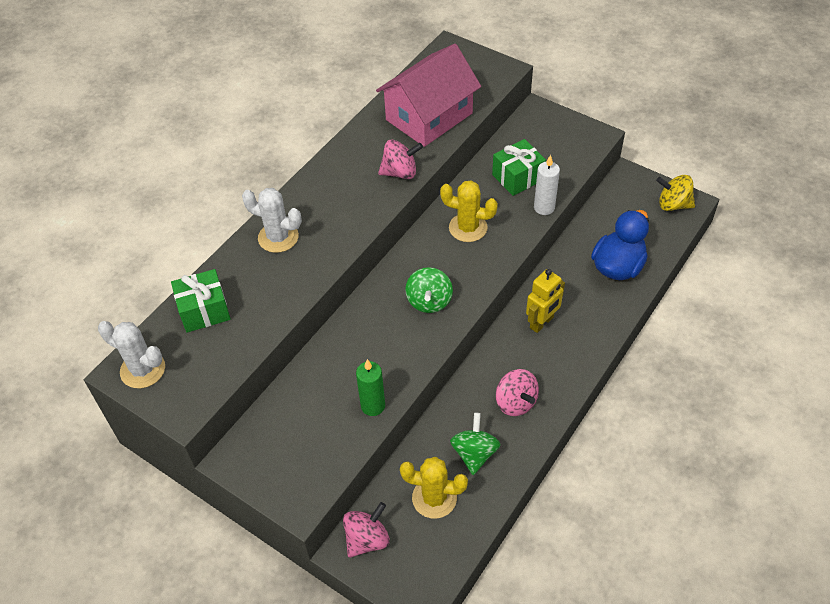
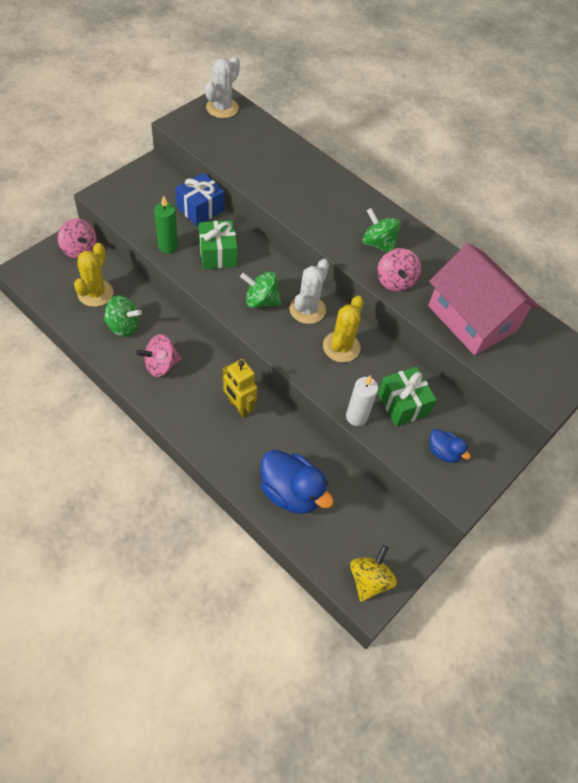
camera: 90 degrees right, 5 degrees up
green gift [171,269,231,333] -> green gift moved to [198,220,238,269]
white cactus [242,188,302,253] -> white cactus moved to [289,259,329,324]
none -> blue gift [175,173,224,226]
none -> green spinning top [362,208,400,253]
none -> blue duck [430,429,471,463]

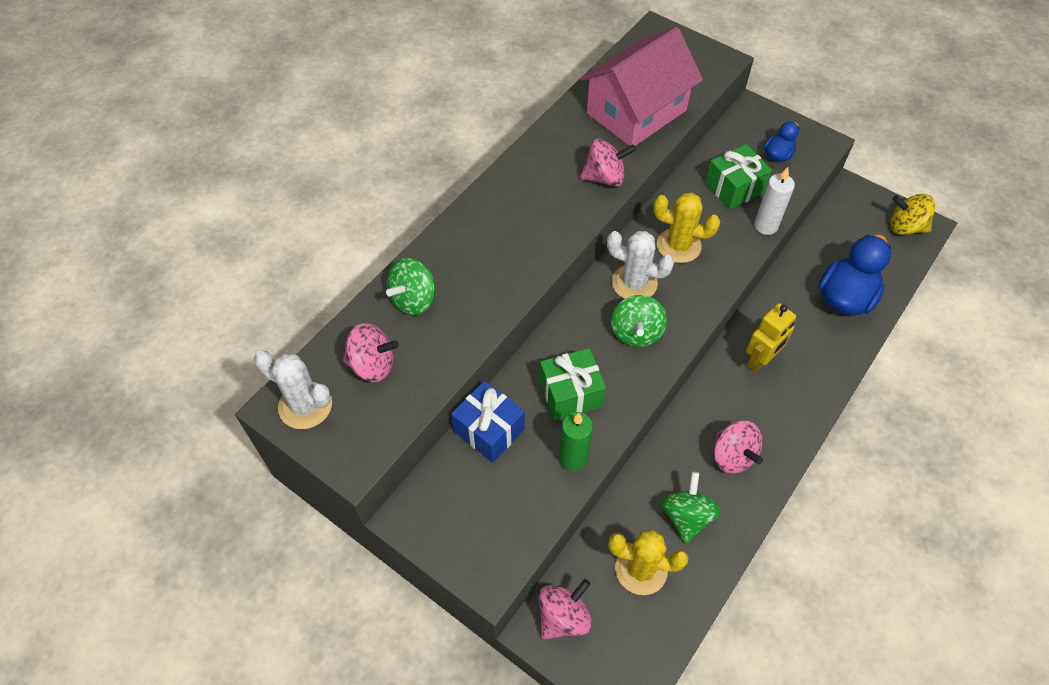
camera: 90 degrees left, 0 degrees up
green spinning top [362,208,400,253] -> green spinning top moved to [386,258,435,315]
none -> pink spinning top [343,323,399,382]

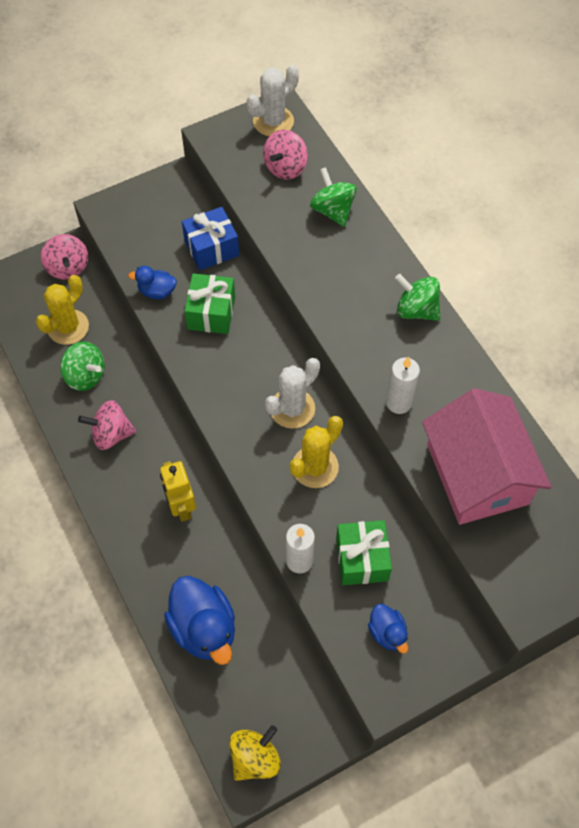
camera: 115 degrees right, 5 degrees up
green candle [559,412,593,471] -> blue duck [128,266,177,299]
pink spinning top [580,139,636,187] -> white candle [386,357,420,414]
green spinning top [611,295,667,347] -> green spinning top moved to [395,274,441,321]

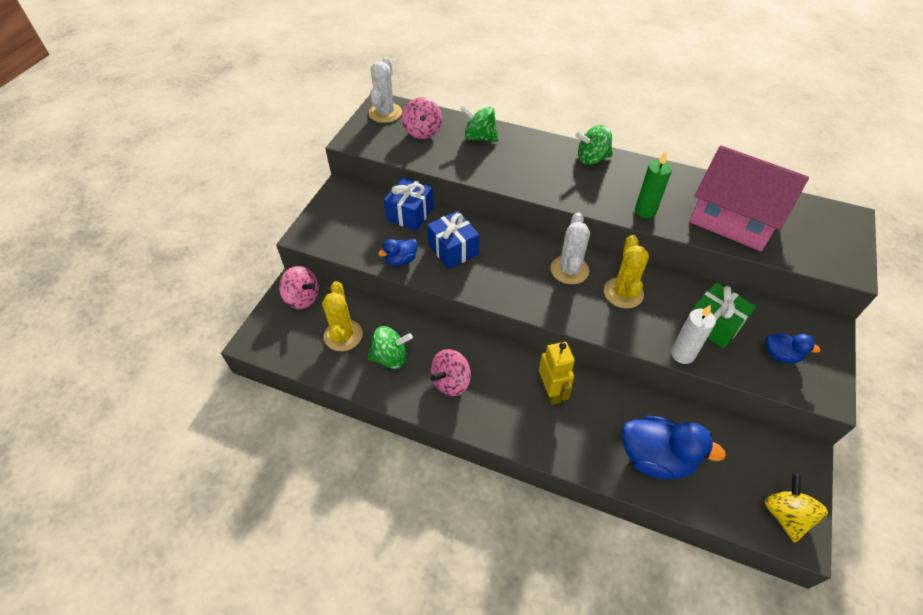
camera: 40 degrees left, 10 degrees down
yellow robot [160,461,196,522] -> yellow robot turned 135 degrees counterclockwise [539,342,575,405]
green gift [184,273,235,334] -> blue gift [427,211,479,269]
white candle [386,357,420,414] -> green candle [635,151,672,218]

